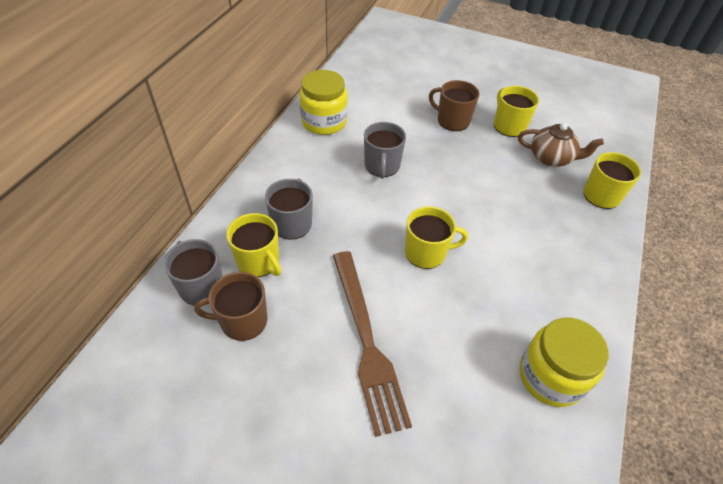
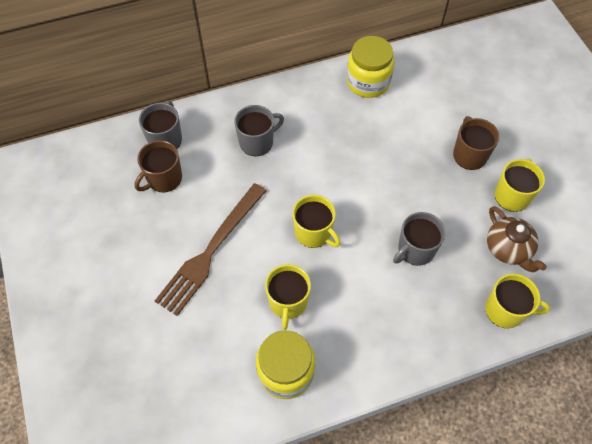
camera: 50 degrees right, 10 degrees up
brown mug [194,272,268,341] -> brown mug turned 90 degrees counterclockwise [134,140,182,193]
yellow mug [227,213,281,277] -> yellow mug moved to [265,264,311,330]
grey mug [364,122,406,179] -> grey mug moved to [393,212,445,266]

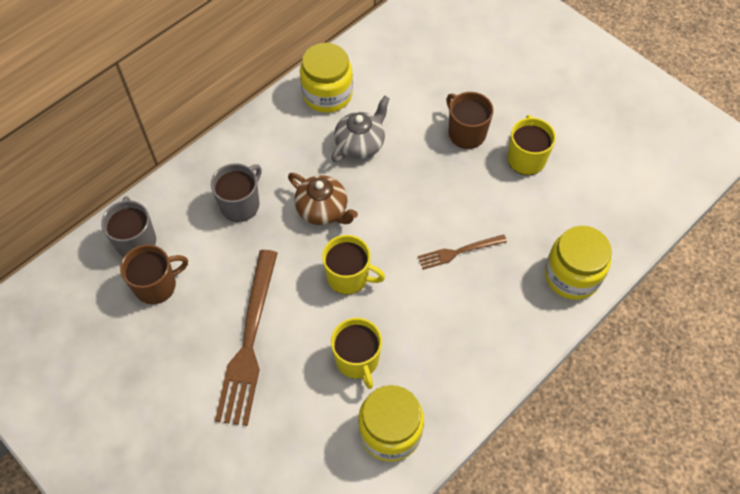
camera: 25 degrees left, 0 degrees up
brown mug [134,140,182,193] -> brown mug turned 135 degrees counterclockwise [120,244,188,304]
grey mug [393,212,445,266] -> brown fork [418,234,507,270]
yellow mug [485,274,550,328] -> yellow jar [545,226,612,299]
brown teapot [487,206,547,272] -> brown teapot moved to [288,173,358,225]
none -> grey teapot [331,96,390,162]

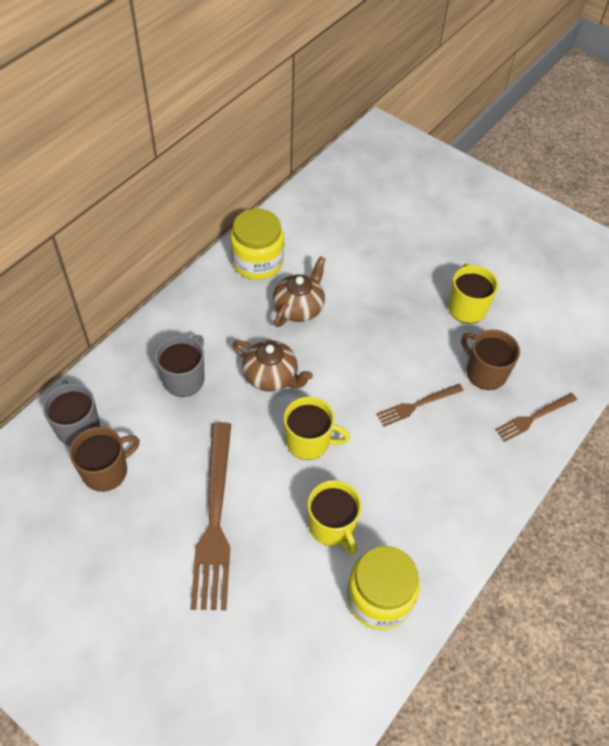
camera: 10 degrees left, 5 degrees down
grey teapot [331,96,390,162] -> brown teapot [273,256,326,327]
brown mug [446,92,494,149] -> brown mug moved to [461,329,520,390]
yellow jar [545,226,612,299] -> brown fork [495,393,577,442]

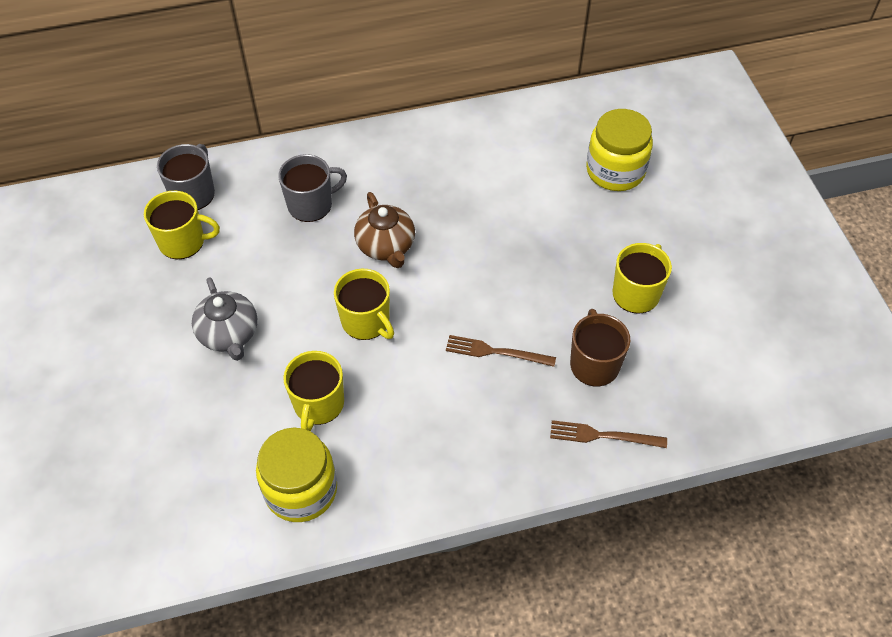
camera: 40 degrees right, 0 degrees up
brown mug [69,427,140,492] -> yellow mug [144,191,220,259]
brown fork [190,422,231,610] -> grey teapot [192,277,257,361]
yellow jar [230,208,284,280] -> yellow jar moved to [586,109,653,191]
brown teapot [273,256,326,327] -> none

